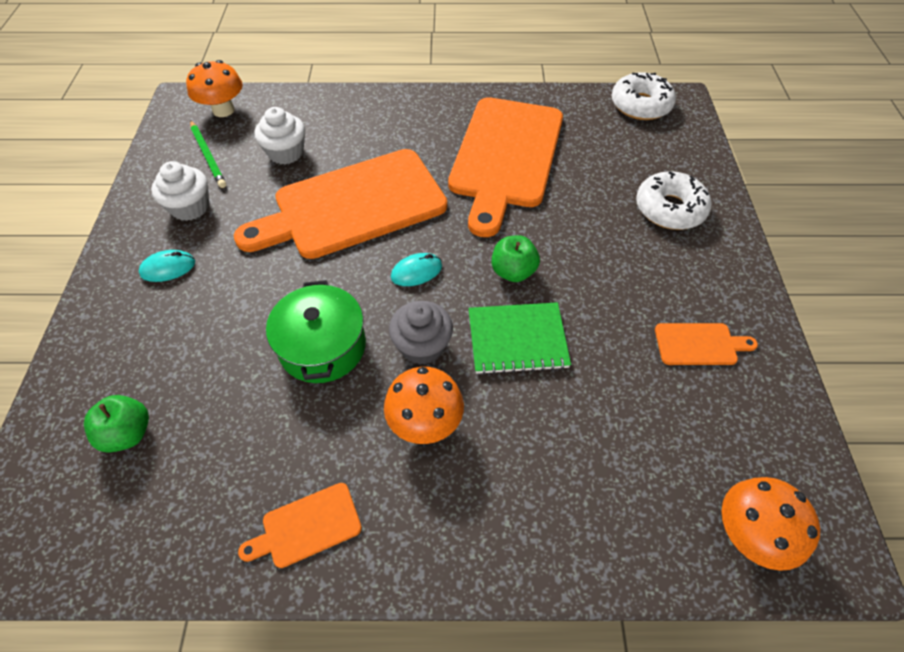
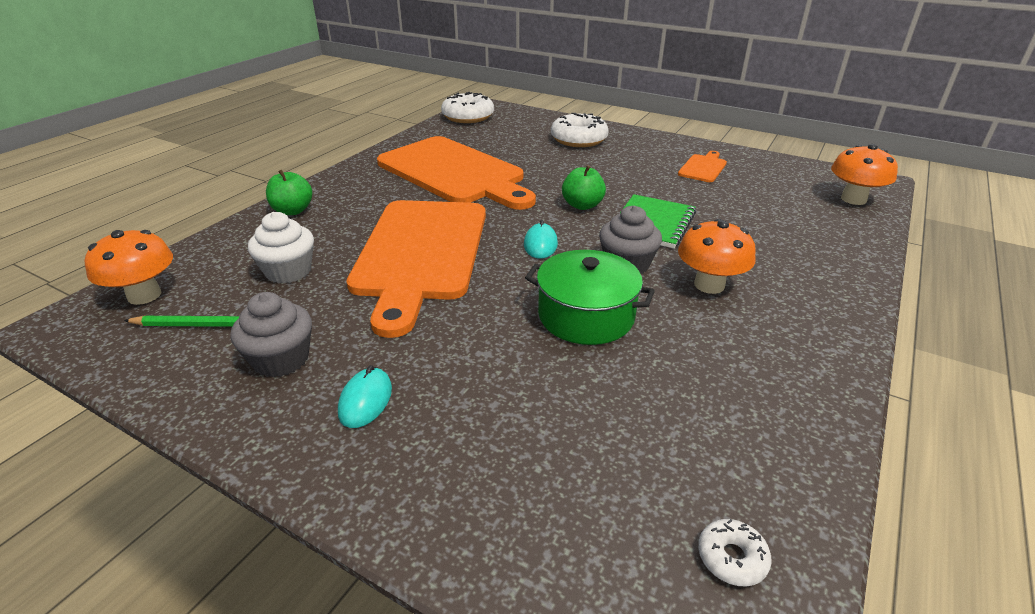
camera: 60 degrees left, 20 degrees down
green apple [84,395,149,453] -> green apple moved to [266,170,312,215]
white cupcake [151,161,209,221] -> grey cupcake [231,292,312,377]
orange cutting board [238,483,362,568] -> none
none -> white donut [698,519,772,587]

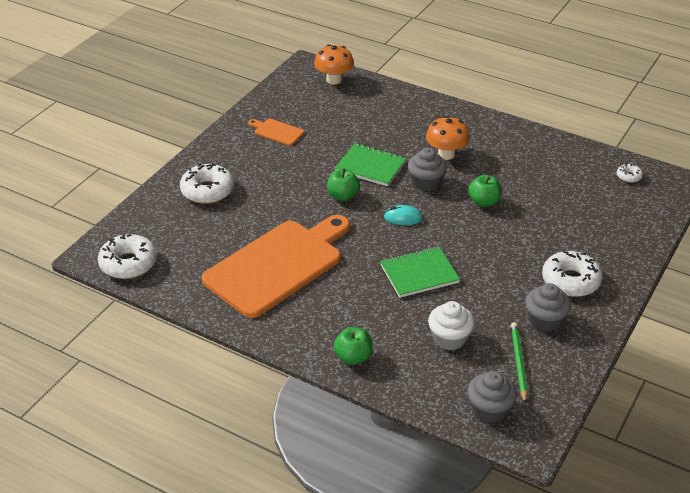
camera: 90 degrees left, 5 degrees up
orange mushroom [85,230,173,305] -> grey cupcake [468,371,517,423]
turquoise mouse [338,365,392,428] -> white donut [542,251,603,297]
orange cutting board [346,200,486,338] -> green notebook [380,247,460,298]
green pot [525,250,655,345] -> green apple [468,175,501,207]

